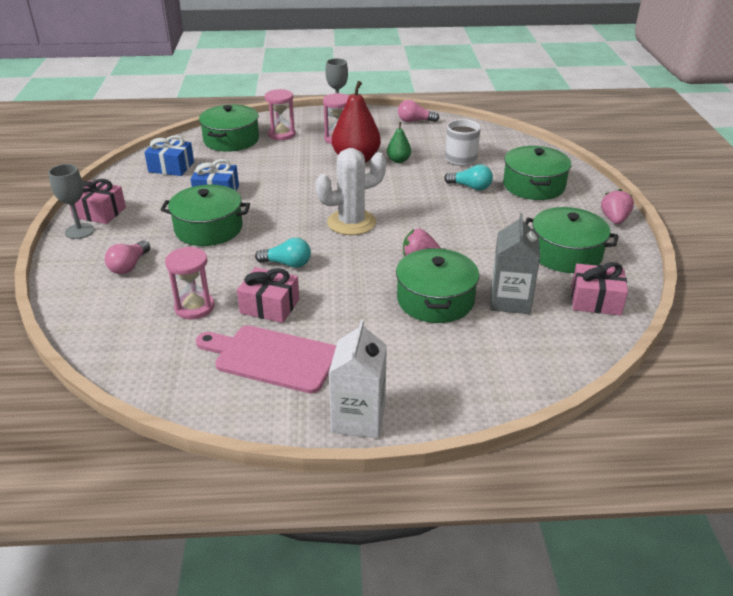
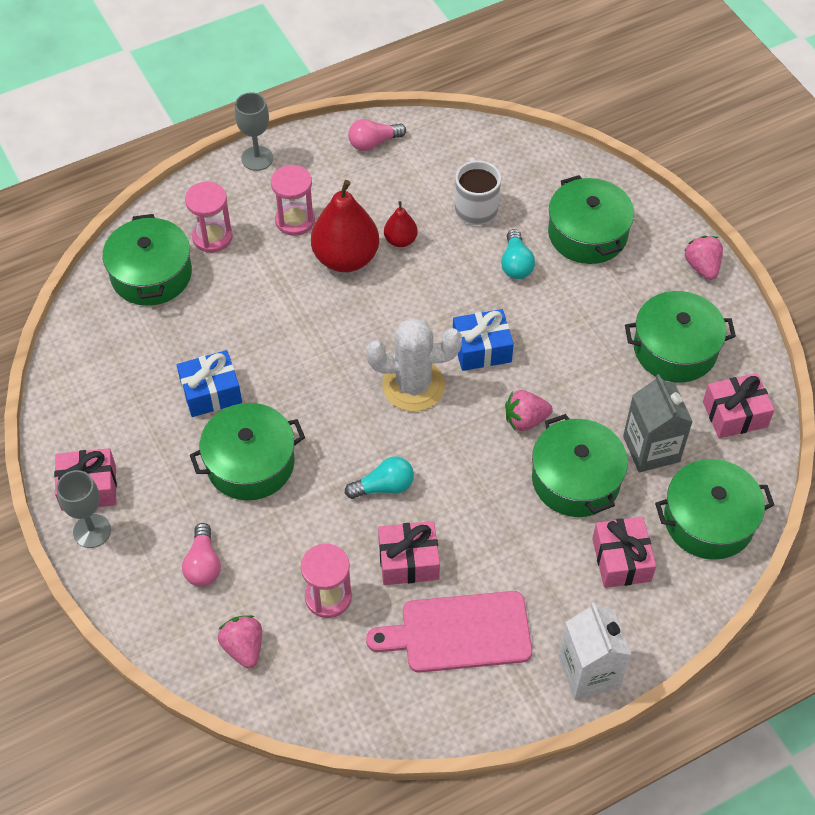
camera: 25 degrees left, 20 degrees up
blue gift [144,135,194,176] -> blue gift moved to [453,309,514,371]
white cactus [315,148,386,235] -> white cactus turned 45 degrees clockwise [366,318,462,412]
green pear [387,122,411,163] -> red pear [384,201,418,247]
turquoise light bulb [444,164,493,190] -> turquoise light bulb turned 90 degrees clockwise [501,229,535,279]
none -> pink strawberry [218,615,262,668]
none -> pink gift [592,517,656,588]
none -> green pot [655,459,774,560]

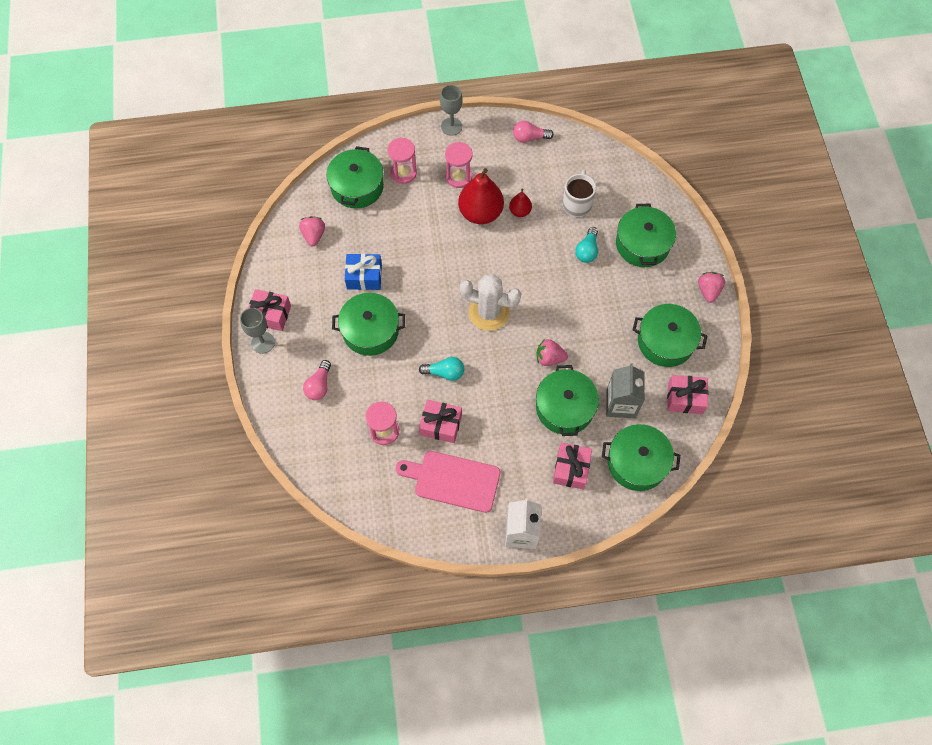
camera: 20 degrees right, 10 degrees up
pink strawberry [218,615,262,668] -> pink strawberry moved to [299,216,325,246]
blue gift [453,309,514,371] -> none

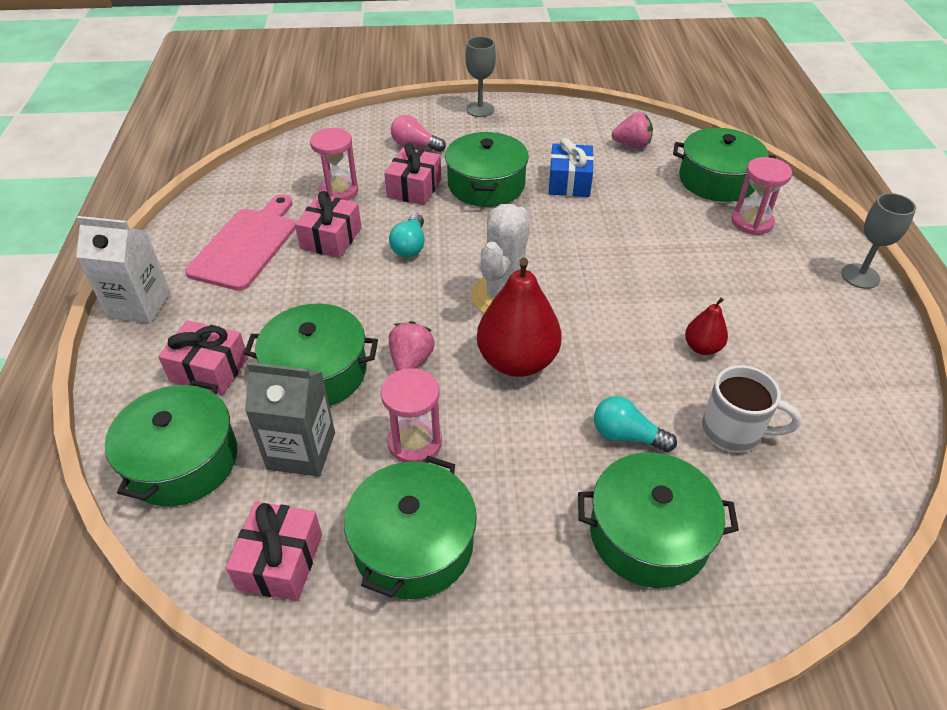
camera: 95 degrees right, 20 degrees down
pink gift [248,289,291,331] -> pink gift moved to [384,143,441,205]
pink hourglass [445,142,473,188] -> pink hourglass moved to [381,368,442,462]
red pear [458,168,504,224] -> red pear moved to [477,258,562,377]
pink light bulb [513,121,554,143] -> none
pink strawberry [698,272,725,303] -> none

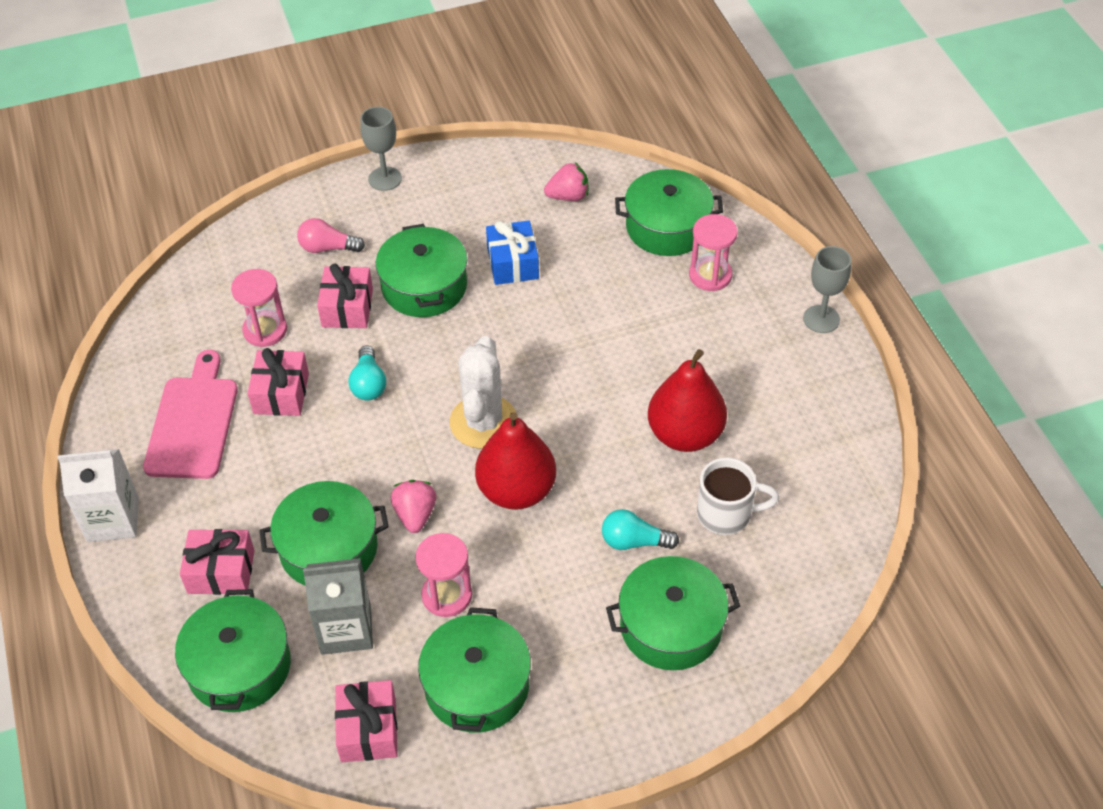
camera: 15 degrees left, 5 degrees up
red pear [685,298,728,355] -> red pear [648,349,727,452], size x1.99

